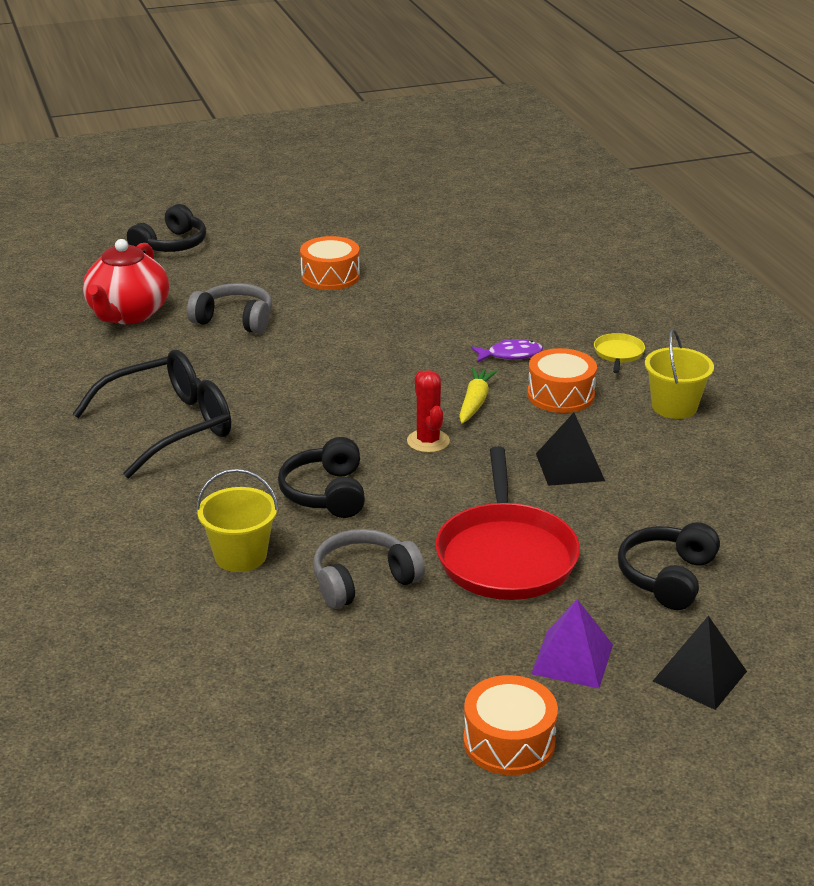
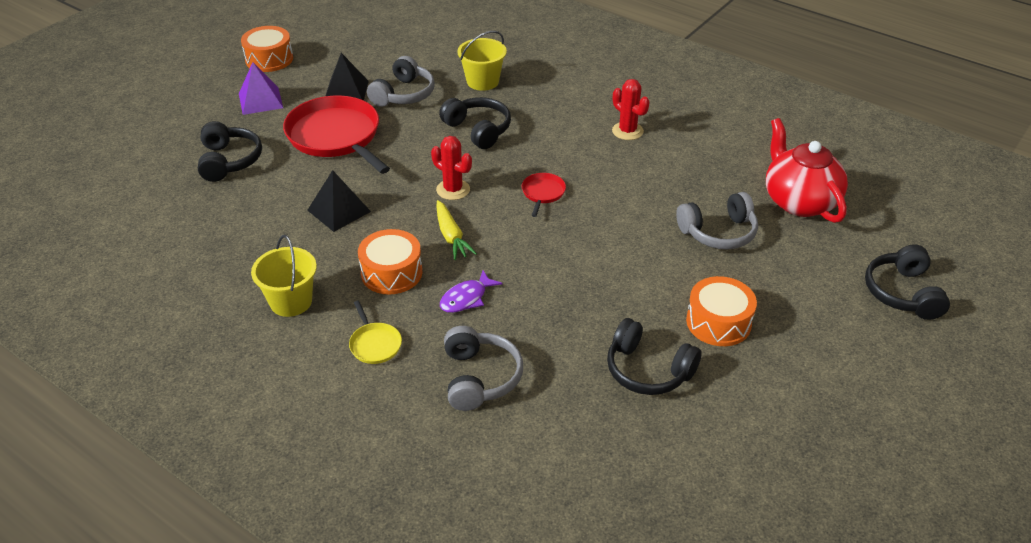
camera: 145 degrees right, 10 degrees up
black glasses [73,350,231,478] -> red cactus [612,79,650,140]
black pyramid [653,616,747,710] -> black pyramid moved to [326,53,369,100]
none -> grey headphones [444,326,523,411]
none -> red pan [522,173,566,217]
none -> black headphones [607,318,702,395]

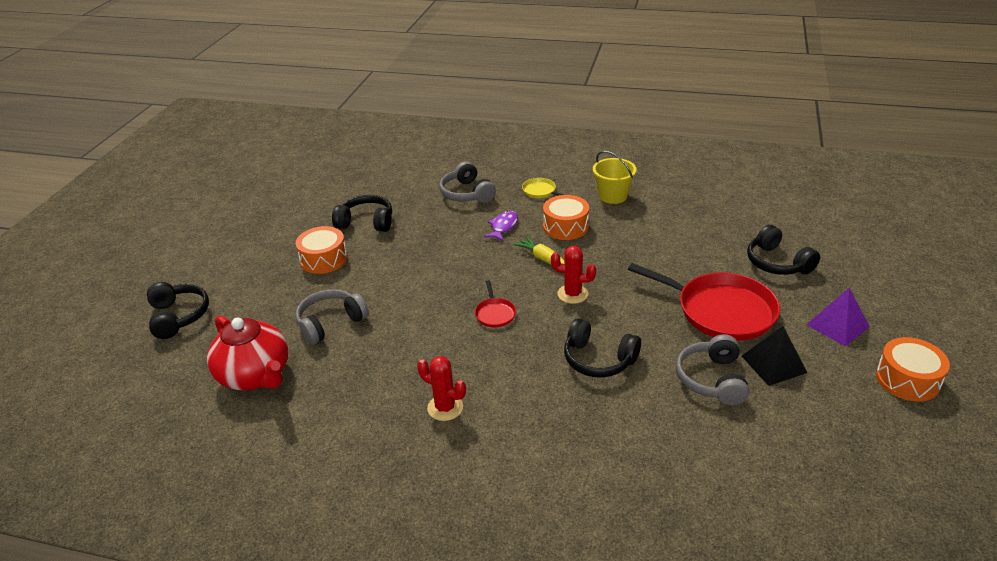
camera: 160 degrees right, 5 degrees down
black pyramid [307,170,371,232] -> none
yellow bucket [457,31,507,91] -> none

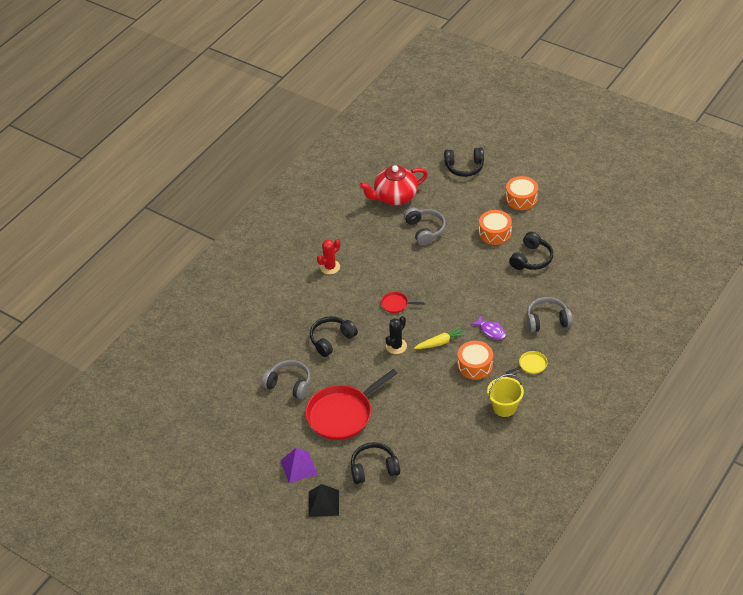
camera: 110 degrees right, 10 degrees up
red cactus [551,246,596,304] -> black cactus [385,316,407,354]
black pyramid [742,326,808,386] -> black pyramid moved to [309,484,339,517]
orange drum [876,337,950,402] -> orange drum moved to [506,176,538,210]

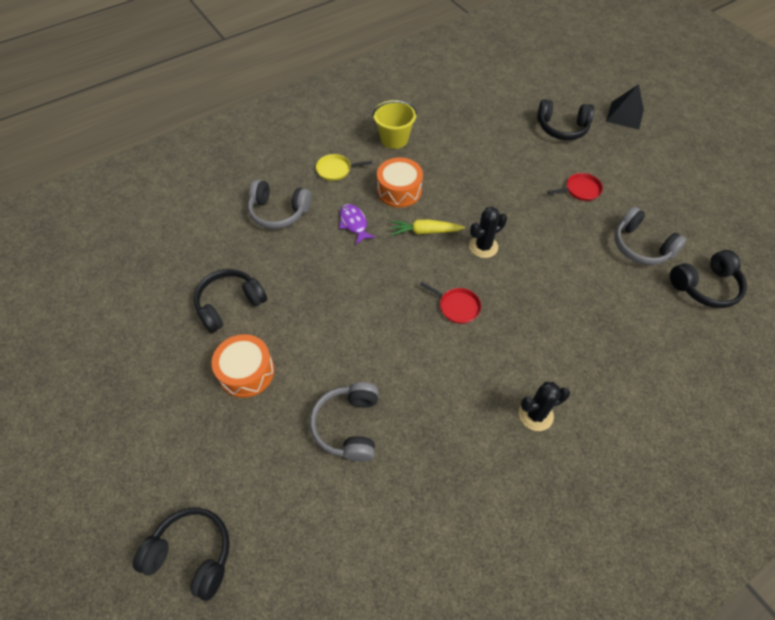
camera: 160 degrees left, 10 degrees up
purple pyramid [280,448,317,483] -> none
red pan [305,369,397,440] -> red pan [547,173,603,201], size x0.44
black headphones [310,316,358,357] -> black headphones moved to [670,250,747,308]
red cactus [317,239,340,275] -> black cactus [519,382,570,431]
red teapot [359,165,428,205] -> none
orange drum [506,176,538,210] -> none

